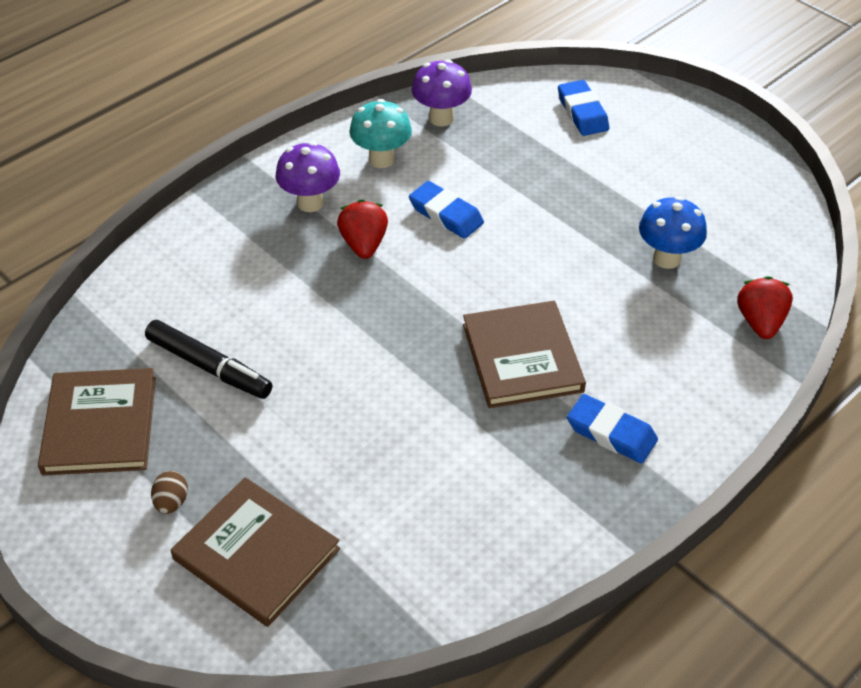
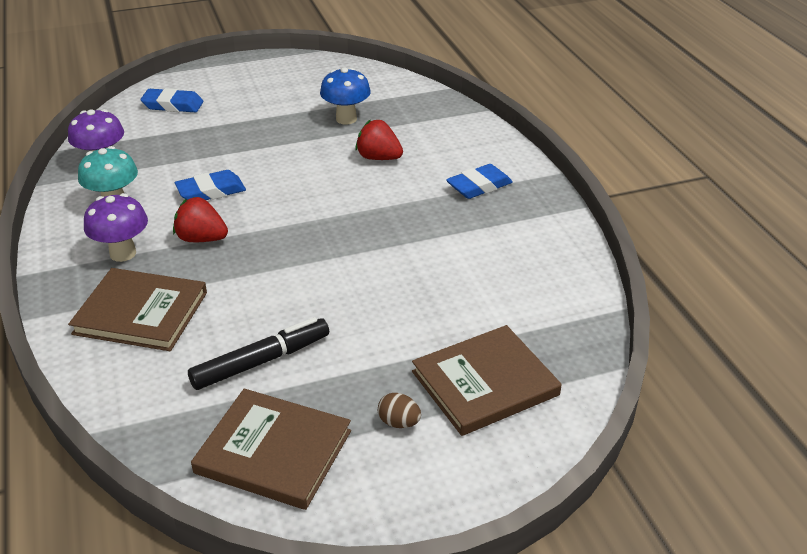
camera: 65 degrees left, 10 degrees down
brown book [463,301,586,408] -> brown book moved to [68,268,207,351]
red strawberry [737,276,793,339] -> red strawberry moved to [355,120,403,160]

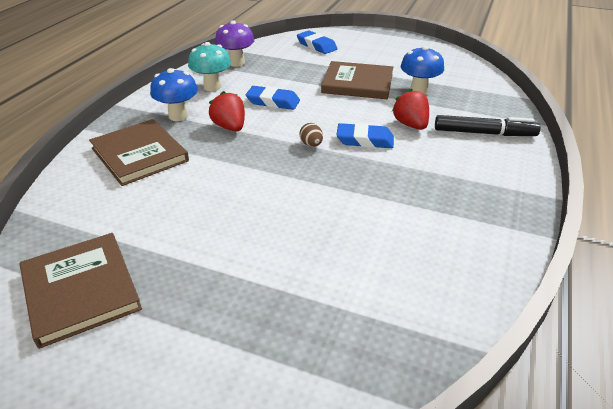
camera: 40 degrees right, 0 degrees up
purple mushroom [84,193,148,262] -> blue mushroom [150,68,198,121]
black marker [188,317,329,390] -> black marker moved to [435,115,541,136]
brown egg [378,393,421,428] -> brown egg moved to [299,123,323,147]
brown book [412,325,562,436] -> brown book moved to [321,61,393,99]
blue eraser [446,164,513,199] -> blue eraser moved to [336,123,394,148]

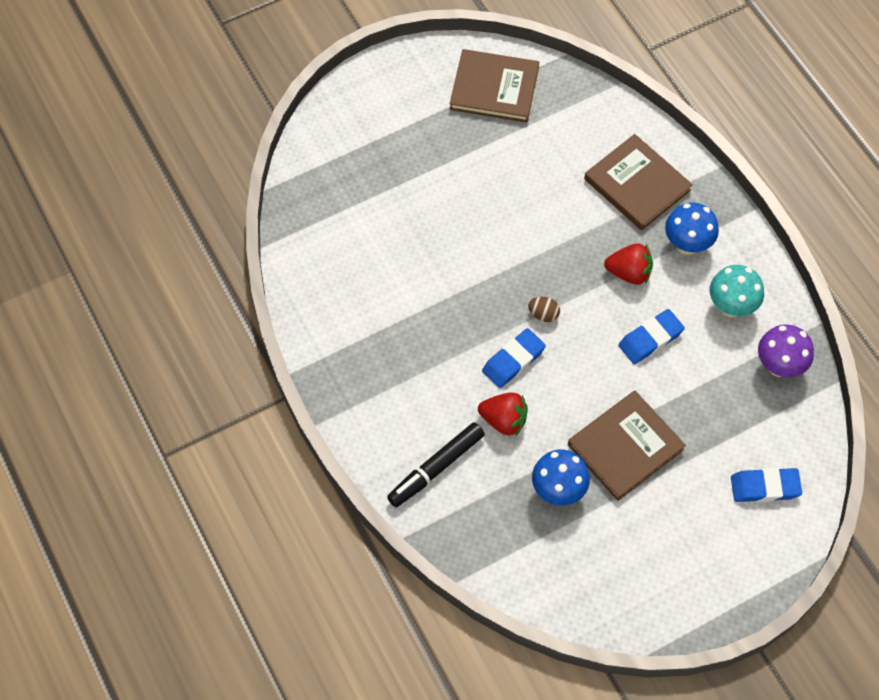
camera: 130 degrees right, 25 degrees up
brown book [89,119,189,186] -> brown book turned 45 degrees clockwise [584,134,693,231]

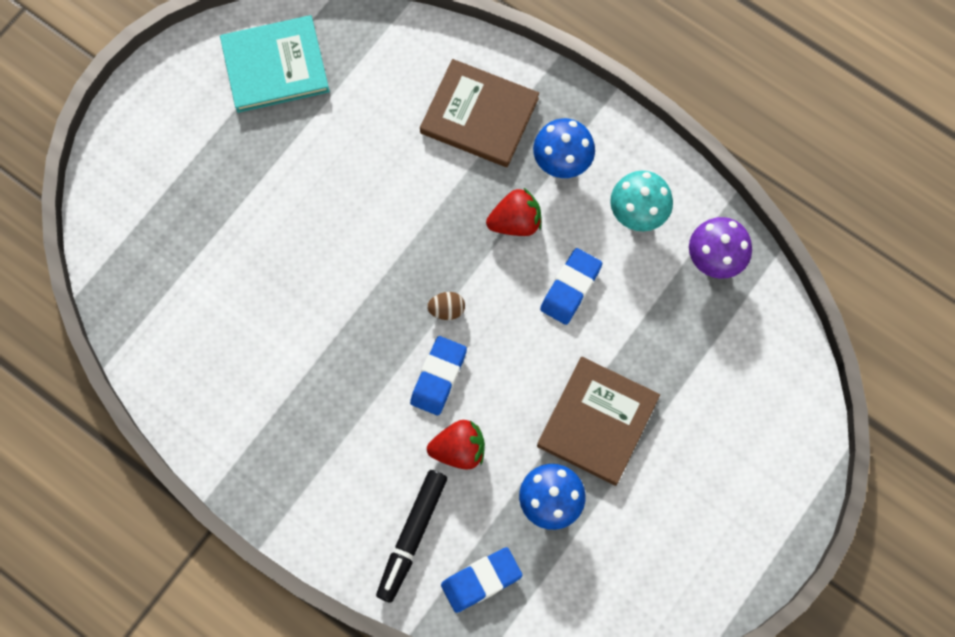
camera: 25 degrees left, 10 degrees up
brown book [450,49,539,123] -> turquoise book [220,15,330,113]
blue eraser [731,468,802,502] -> blue eraser moved to [441,547,522,613]

